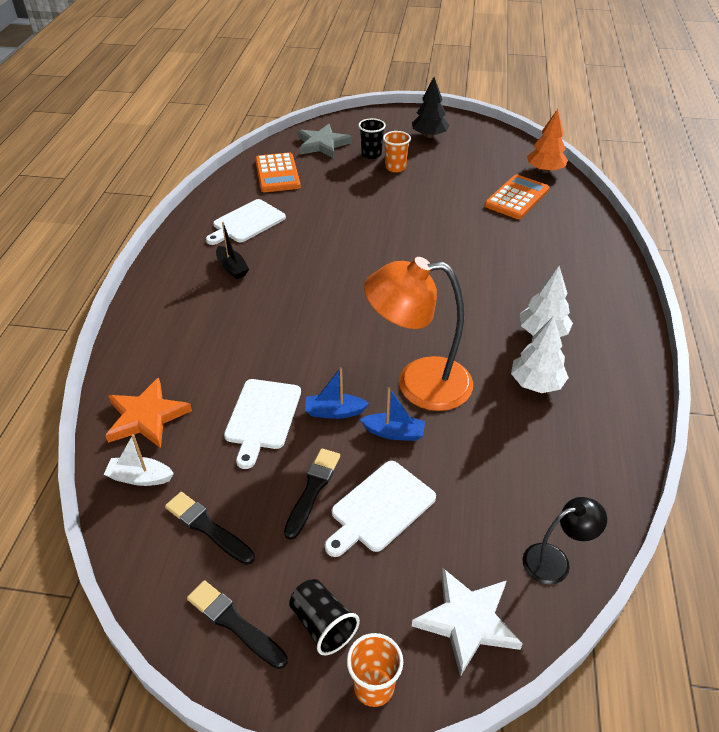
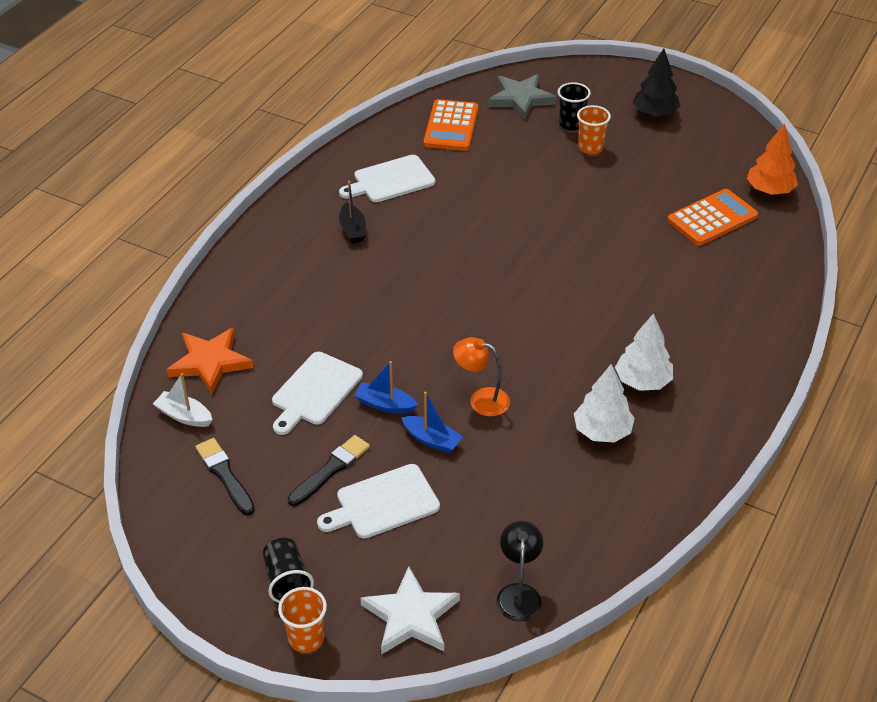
camera: 20 degrees right, 0 degrees up
black brush [187,580,288,669] -> none
orange lamp [364,257,473,411] -> orange lamp [453,337,510,416], size x0.51
black lamp [523,497,607,585] -> black lamp turned 90 degrees counterclockwise [496,521,543,621]

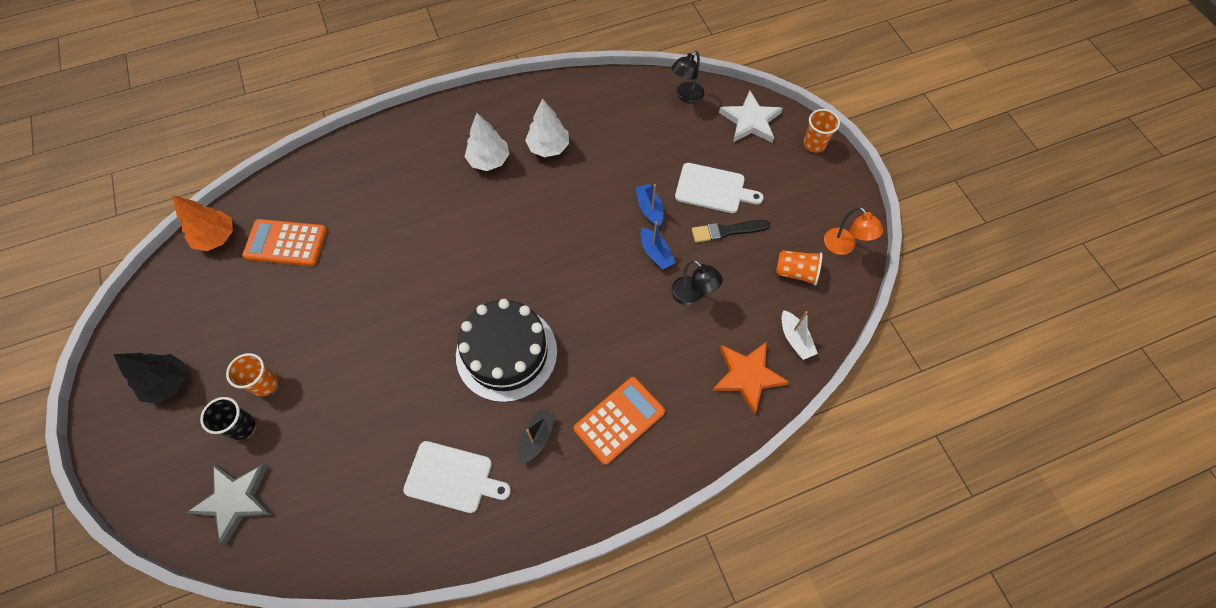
camera: 140 degrees left, 20 degrees up
black brush [195,438,255,516] -> orange cup [776,250,822,285]
black cup [263,538,314,603] -> none
white cutting board [272,352,363,435] -> black lamp [671,260,723,306]
orange calculator [424,99,478,151] -> orange calculator moved to [573,377,665,465]
orange lamp [453,337,510,416] -> orange lamp moved to [824,207,884,255]
none -> black cake [456,299,557,402]

